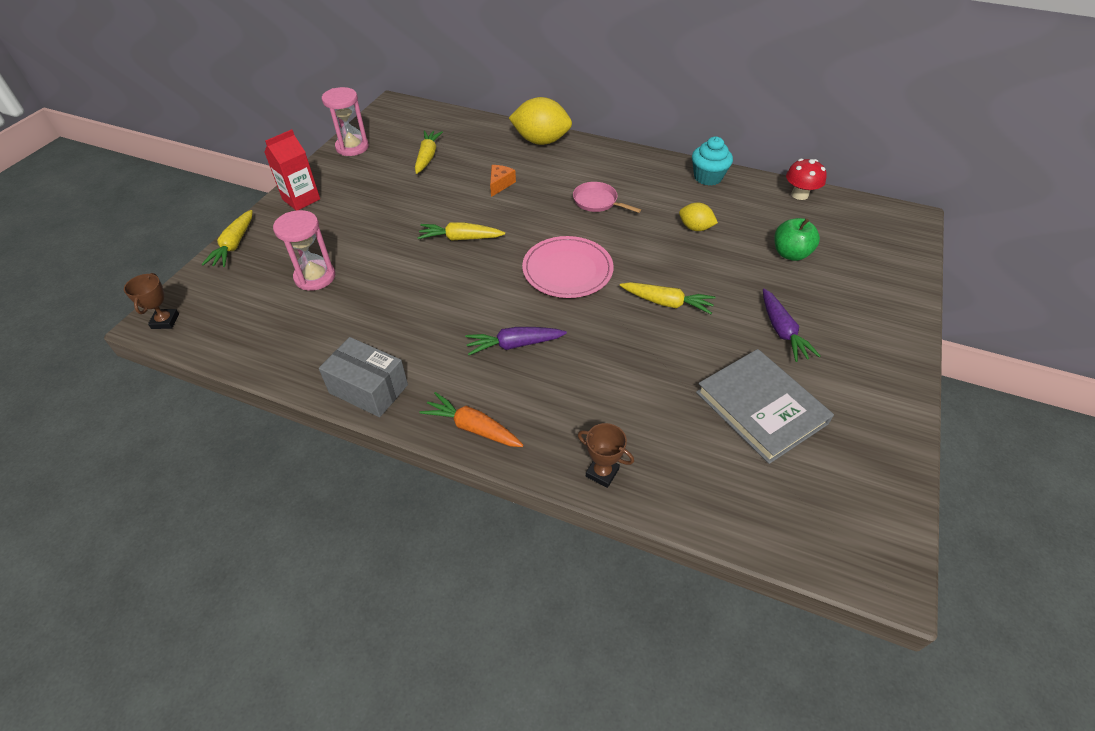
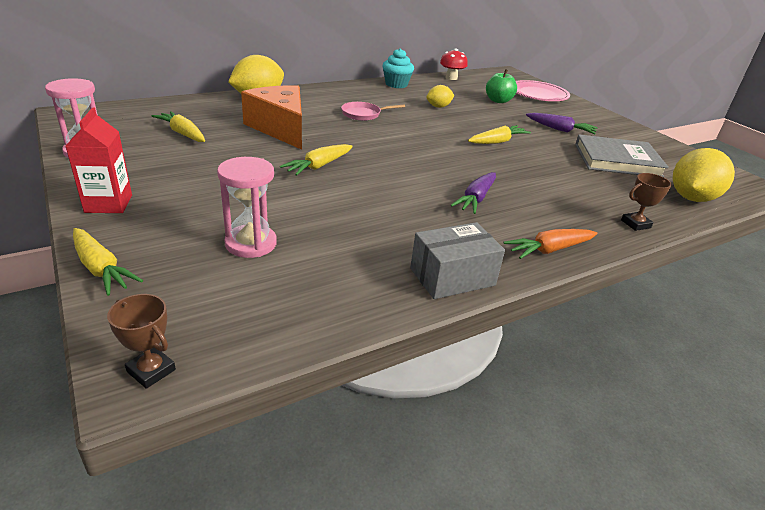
camera: 55 degrees left, 15 degrees down
orange cheese [490,165,516,197] -> orange cheese [241,85,302,150], size x2.38
pink plate [522,236,614,298] -> pink plate moved to [516,80,570,101]
none -> yellow lemon [673,148,735,202]

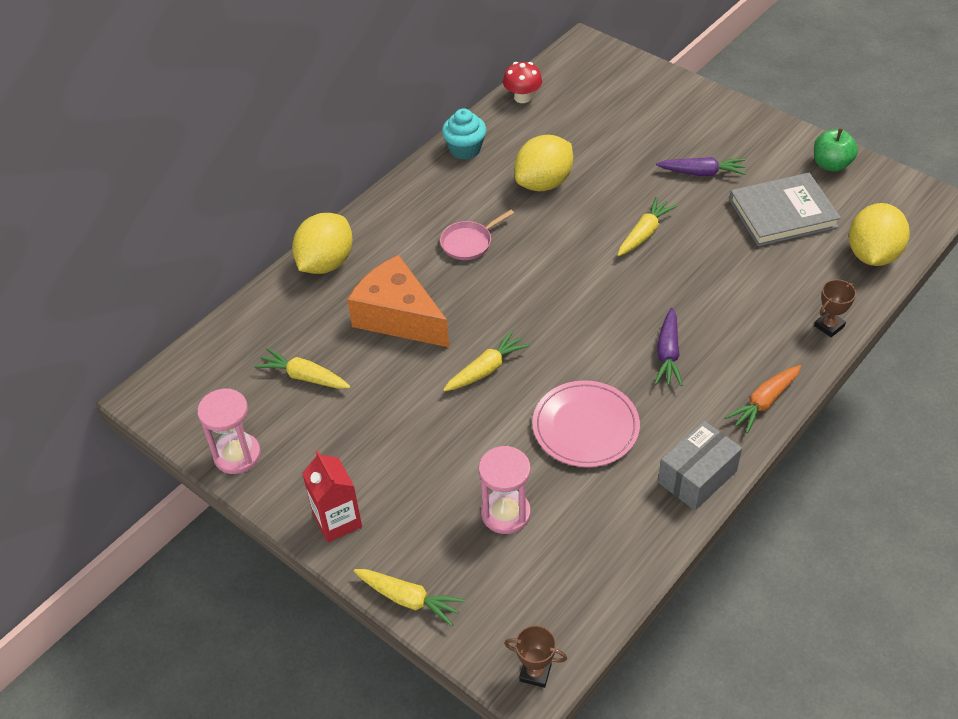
camera: 15 degrees left, 15 degrees up
yellow carrot [280,144,353,176] -> yellow carrot turned 150 degrees counterclockwise [443,330,530,392]
yellow lemon [426,85,454,108] -> yellow lemon [514,135,573,191], size x1.84
green apple [486,69,517,103] -> green apple moved to [814,128,858,172]
pink plate [516,80,570,101] -> pink plate moved to [532,380,640,467]

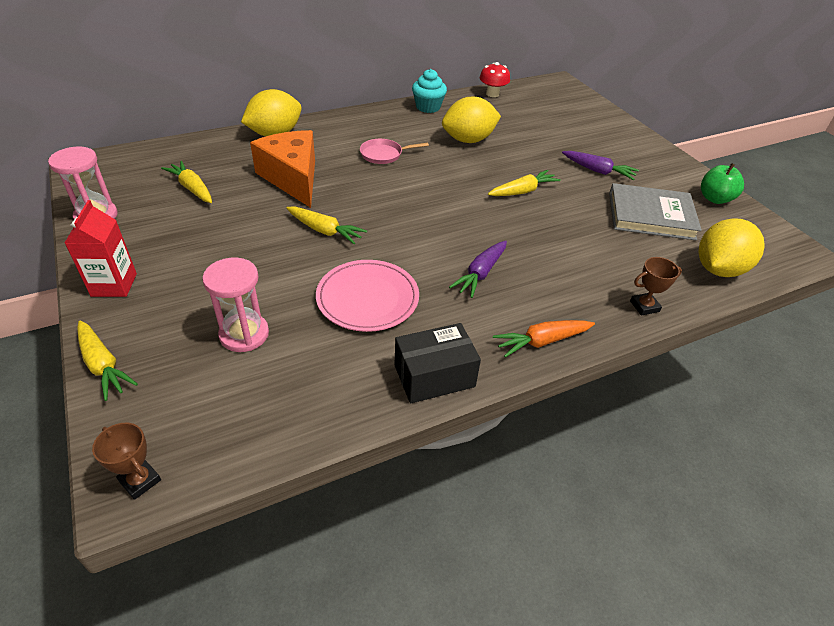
camera: 20 degrees right, 5 degrees down
yellow carrot [443,330,530,392] -> yellow carrot turned 45 degrees clockwise [286,206,367,244]
grey box [658,421,742,510] -> black box [394,323,481,404]

